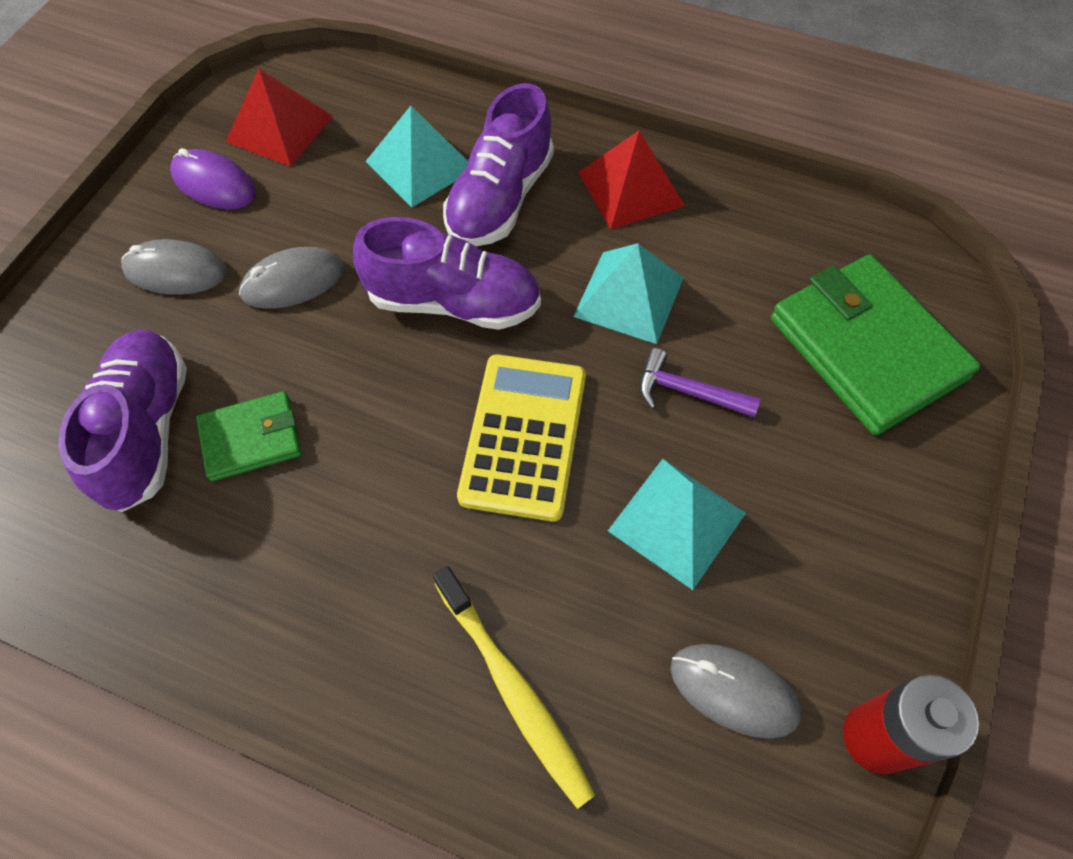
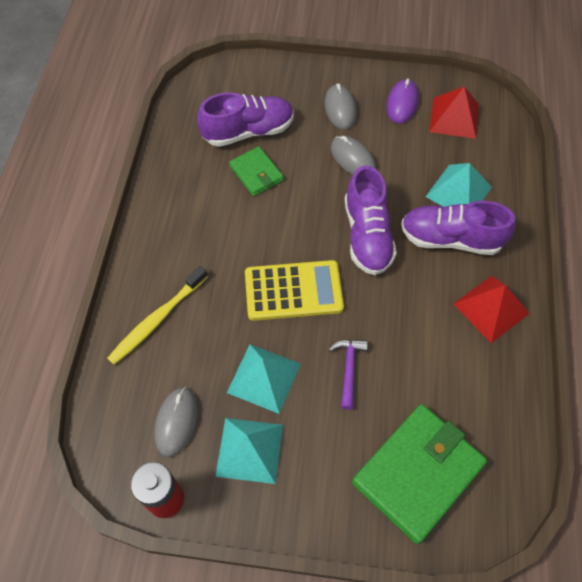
camera: 75 degrees right, 0 degrees up
turquoise pyramid [573,243,684,344] -> turquoise pyramid moved to [215,418,283,484]

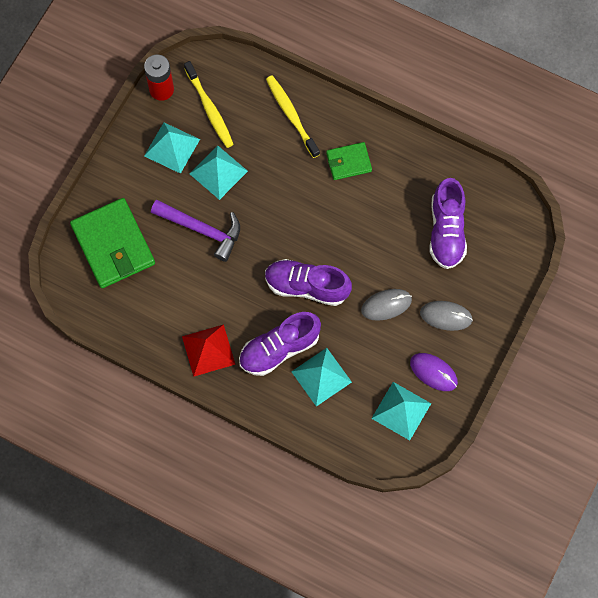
camera: 110 degrees right, 10 degrees up
grey mouse [154,387,198,457] -> yellow toothbrush [184,61,234,148]
green wallet [229,146,284,196] -> green wallet moved to [326,142,372,180]
yellow calculator [245,260,344,321] -> none
purple hammer [328,340,368,410] -> purple hammer [151,200,240,262], size x1.69
purple shoe [401,201,516,255] -> purple shoe turned 150 degrees counterclockwise [239,312,321,376]
red pyramid [429,87,479,139] -> turquoise pyramid [371,382,431,441]

